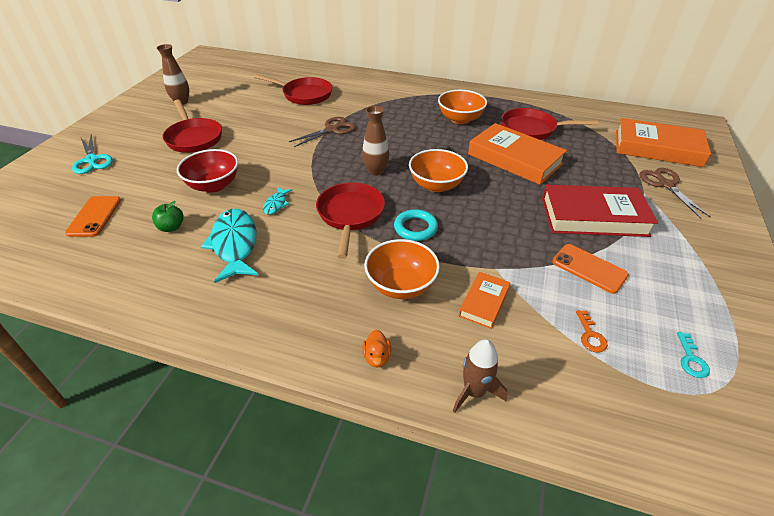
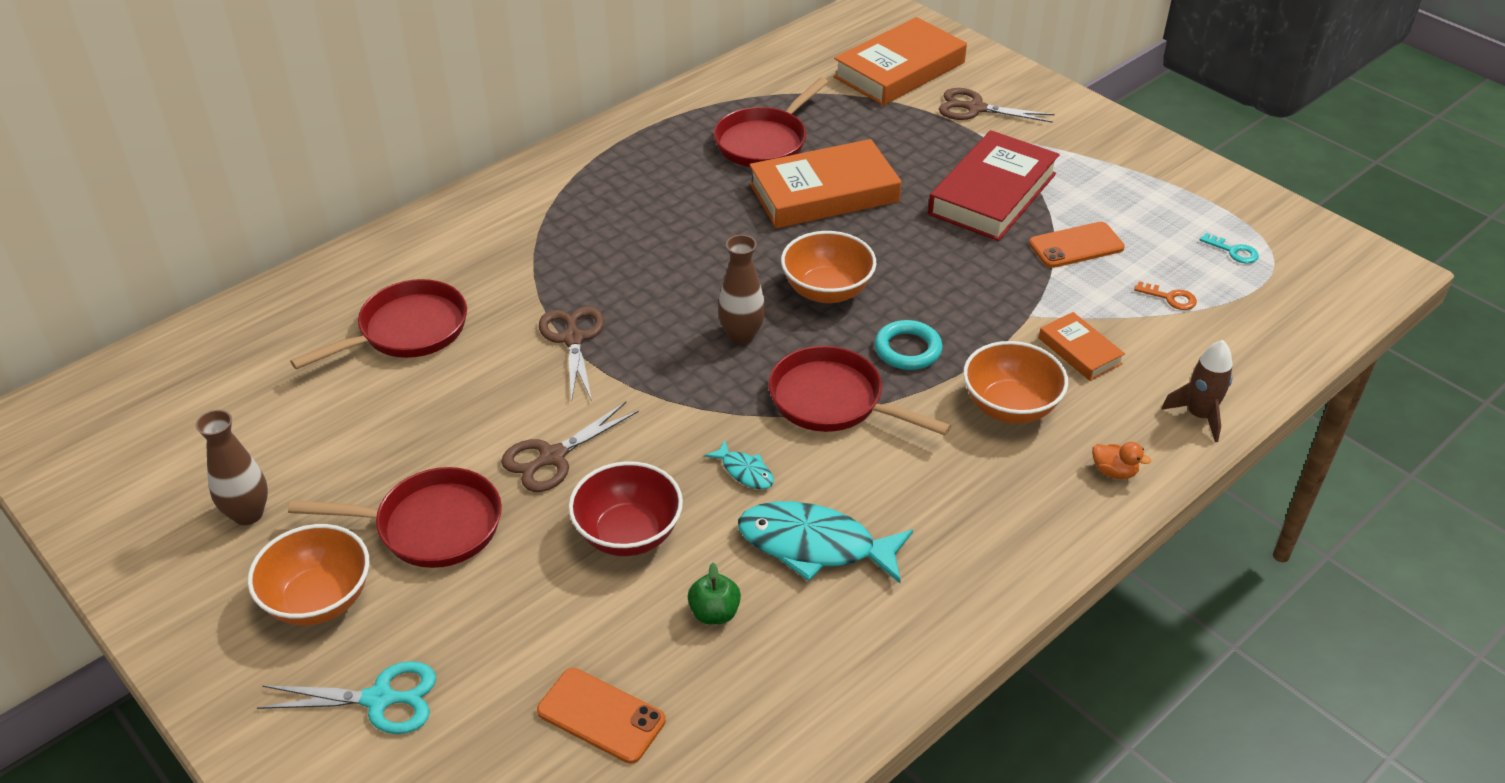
camera: 60 degrees left, 0 degrees up
orange bowl [438,90,487,124] -> orange bowl moved to [248,524,369,626]
none -> brown scissors [501,402,639,492]

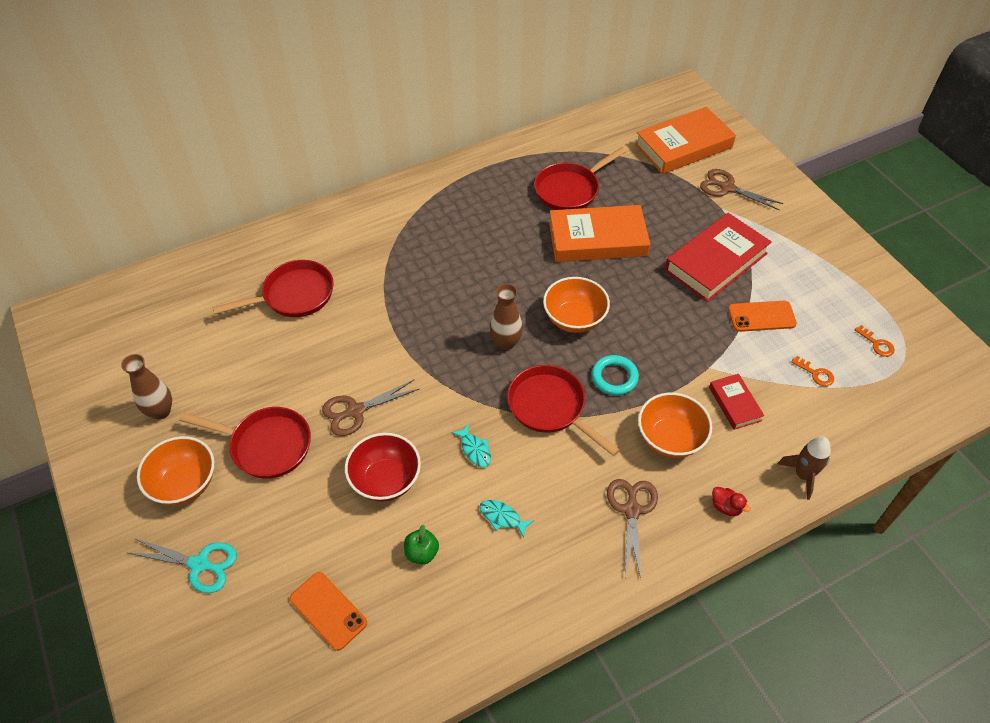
camera: 15 degrees right, 10 degrees up
brown scissors [539,306,604,403] -> brown scissors moved to [607,479,658,578]
turquoise fish [738,501,913,583] -> turquoise fish [480,500,534,538], size x0.48
orange book [1039,312,1125,381] -> red book [709,374,765,430]
orange duck [1092,442,1151,479] -> red duck [712,487,751,516]
turquoise key [1200,233,1259,264] -> orange key [854,325,895,357]

